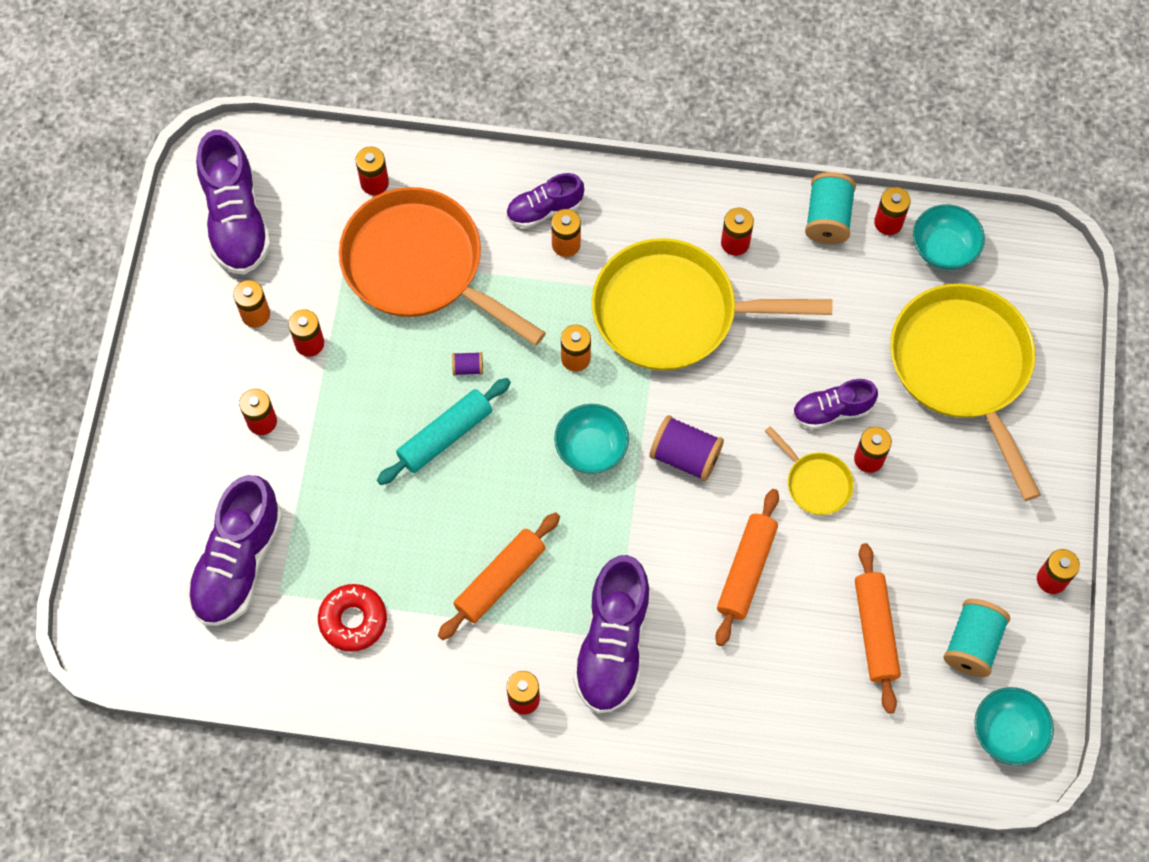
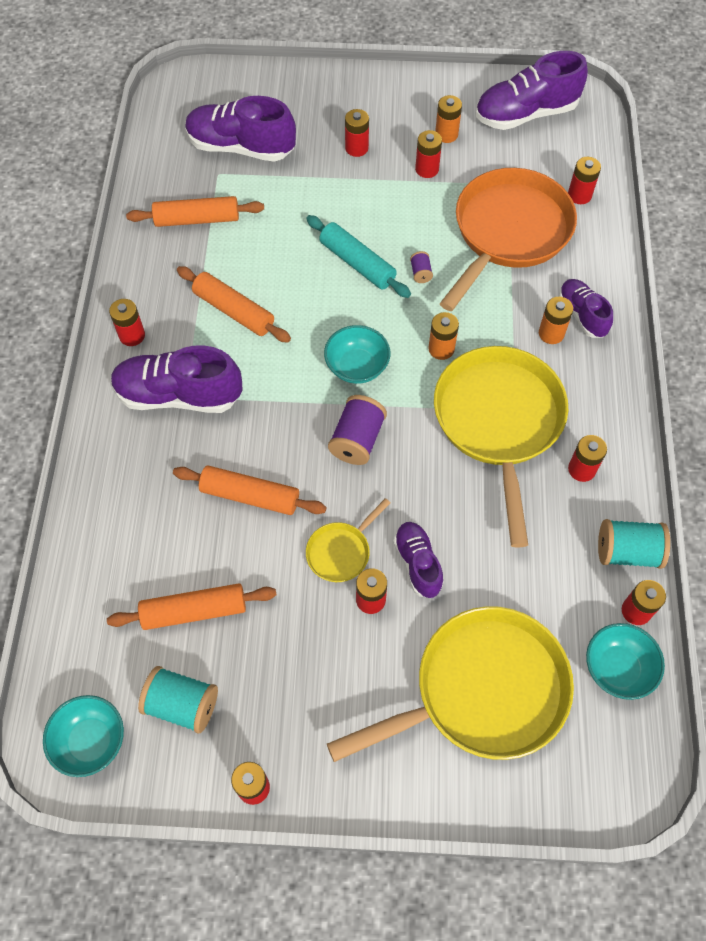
camera: 85 degrees right, 5 degrees down
red donut [318,584,387,652] -> orange rolling pin [126,196,264,227]

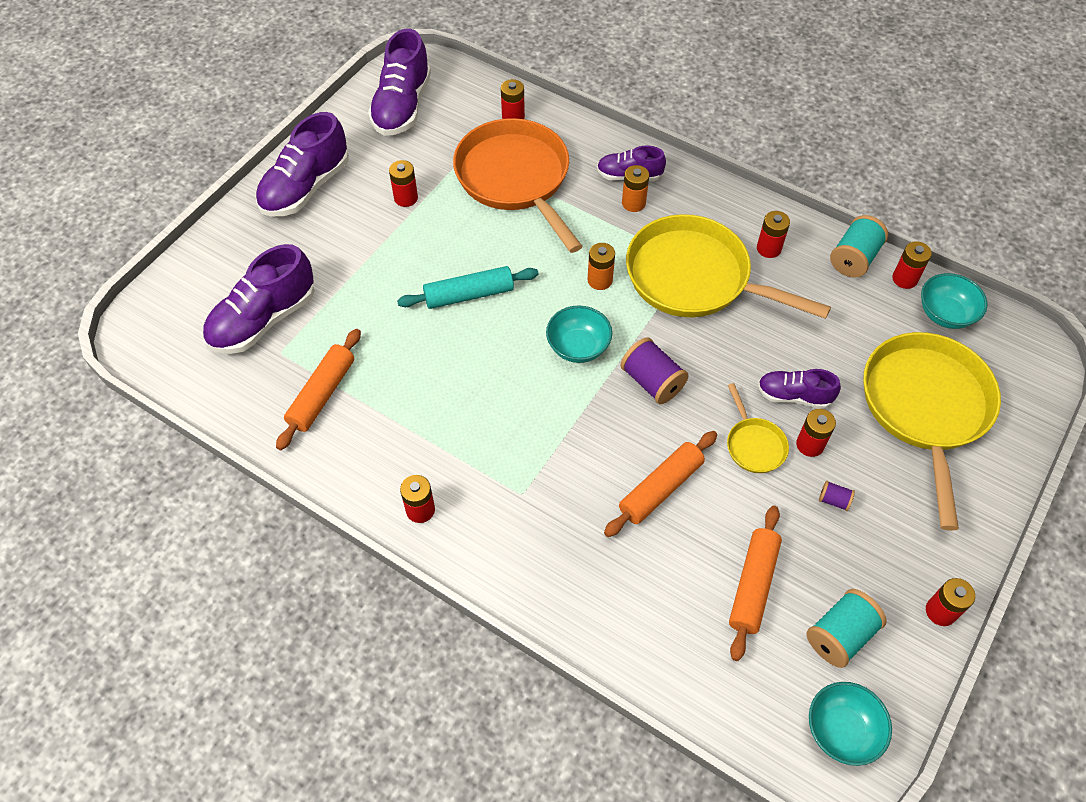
camera: 60 degrees left, 5 degrees down
purple shoe [111,345,243,413] -> purple shoe moved to [256,112,349,216]
orange rolling pin [177,266,291,343] -> none
red battery [345,109,369,157] -> none
purple spool [410,251,433,283] -> purple spool moved to [819,481,855,511]
orange battery [435,95,462,143] -> none

